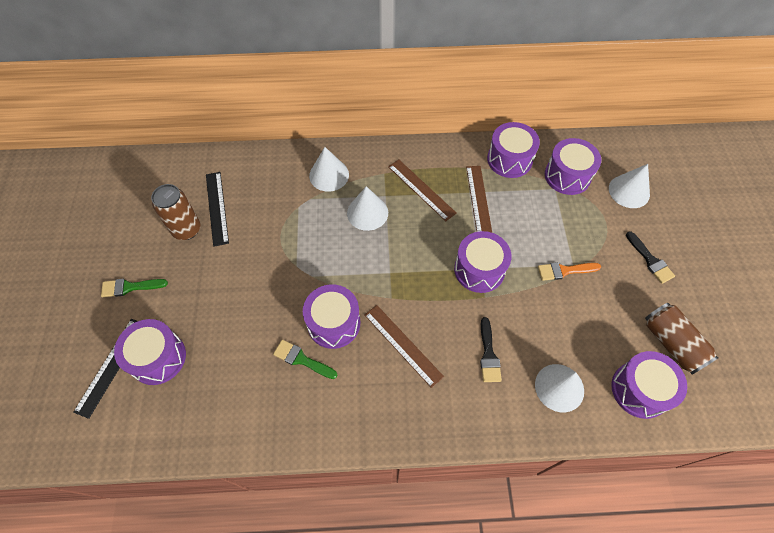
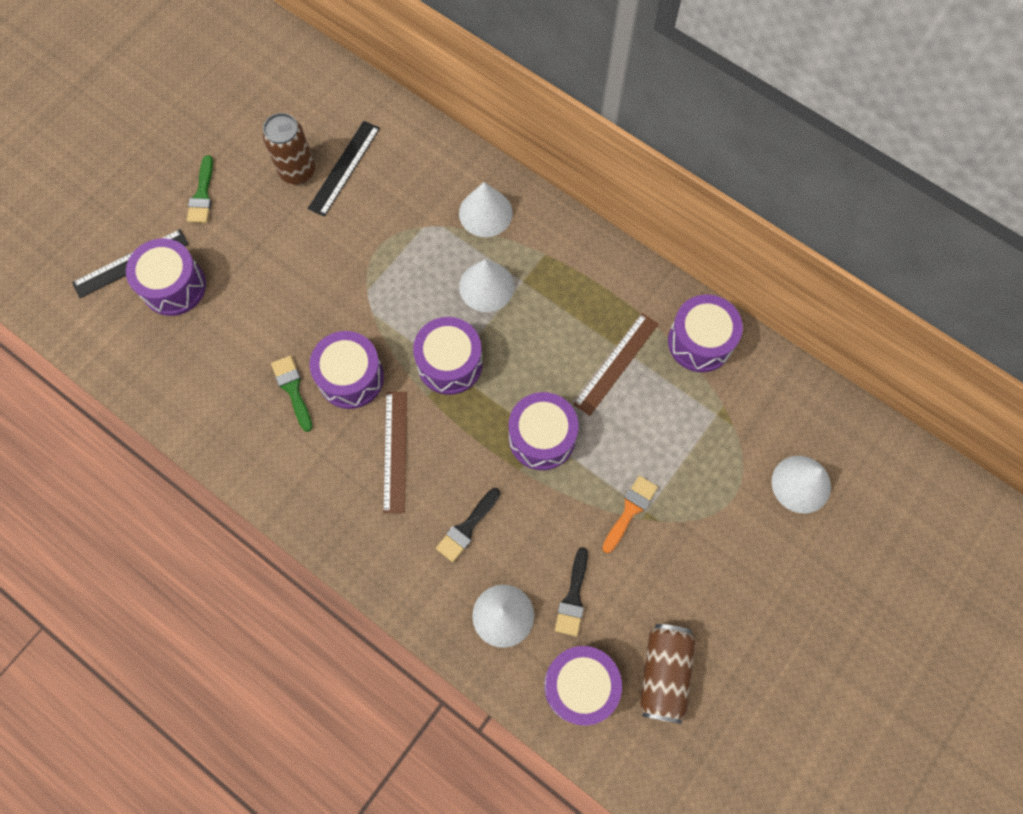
camera: 40 degrees right, 10 degrees up
green brush [101,279,168,297] -> green brush turned 120 degrees counterclockwise [187,155,213,223]
brown ruler [388,160,457,221] -> none
orange brush [538,262,601,281] -> orange brush turned 90 degrees clockwise [602,475,658,553]
purple drum [545,138,601,195] -> purple drum moved to [413,317,483,395]
black brush [626,231,675,284] -> black brush moved to [555,547,588,636]

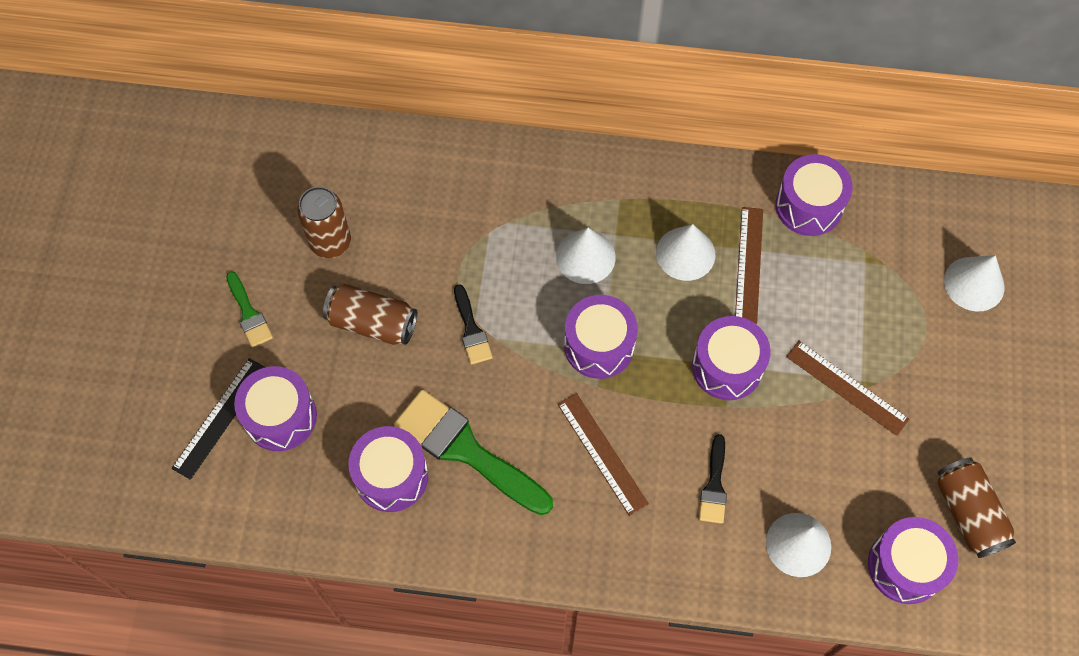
camera: 30 degrees left, 5 degrees down
green brush [271,355,313,432] -> green brush [394,389,553,515], size x1.98
black ruler [308,121,380,217] -> none
purple drum [310,331,384,409] -> purple drum moved to [348,426,428,512]
white cone [459,182,513,237] -> white cone moved to [656,224,716,281]
black brush [555,547,588,636] -> black brush moved to [454,284,493,365]
orange brush [602,475,658,553] -> brown ruler [786,341,909,436]
none -> brown can [323,284,417,345]

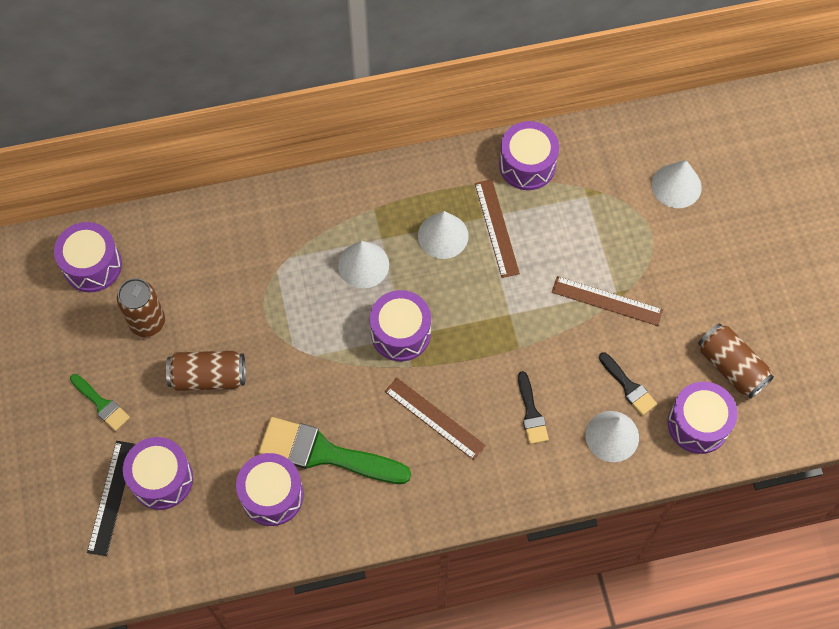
camera: 20 degrees left, 0 degrees up
black brush [454,284,493,365] -> black brush moved to [599,352,657,416]
purple drum [692,316,771,400] -> purple drum moved to [54,222,122,292]

